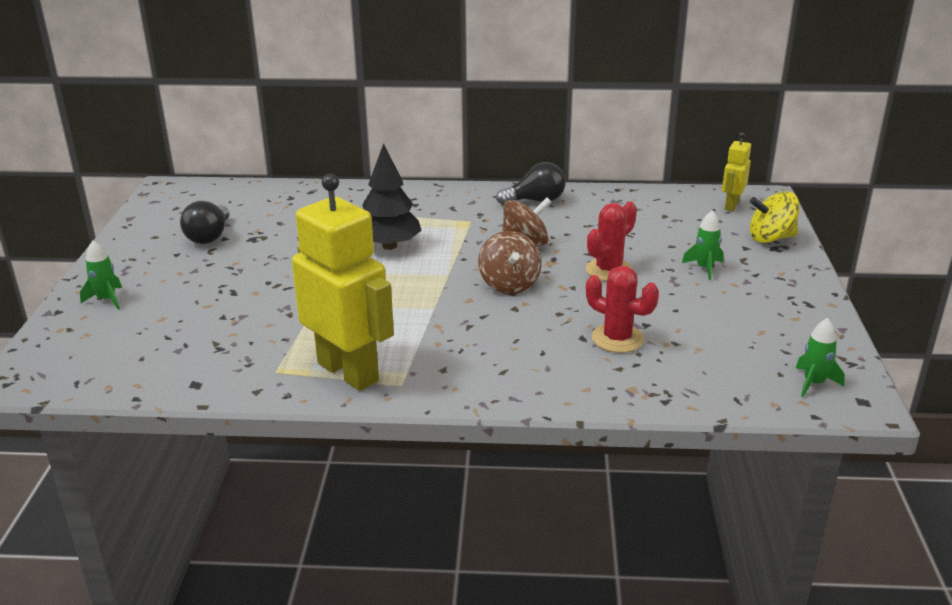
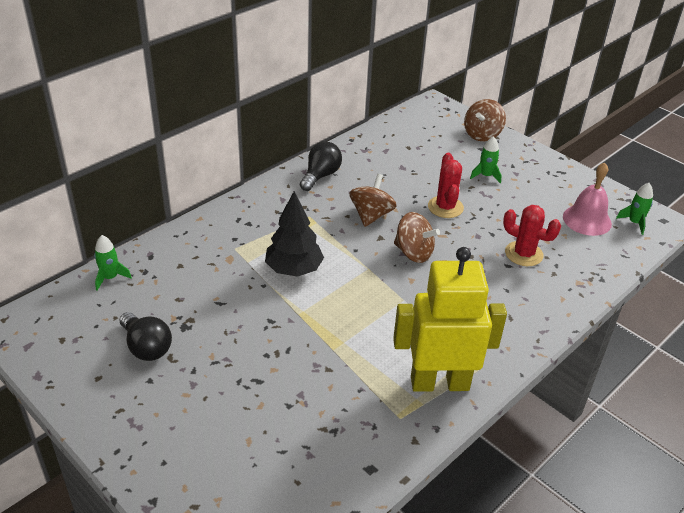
camera: 50 degrees left, 10 degrees up
green rocket [80,241,122,309] -> green rocket moved to [94,235,132,290]
red cactus [586,266,659,353] -> red cactus turned 45 degrees clockwise [503,205,561,266]
yellow robot [722,132,751,211] -> none
yellow spinning top [750,191,800,243] -> brown spinning top [464,99,506,141]
none -> pink bell [563,162,612,236]

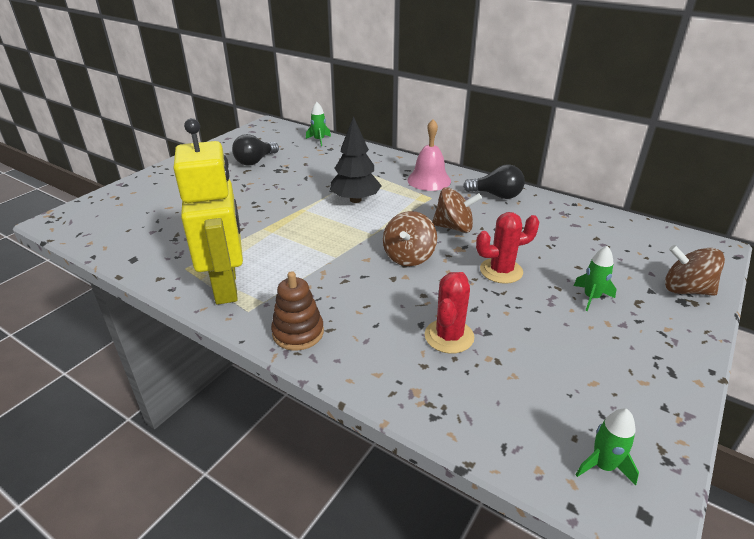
camera: 80 degrees right, 5 degrees down
pink bell [563,162,612,236] -> pink bell moved to [407,119,451,191]
none -> brown stacking toy [271,271,324,351]

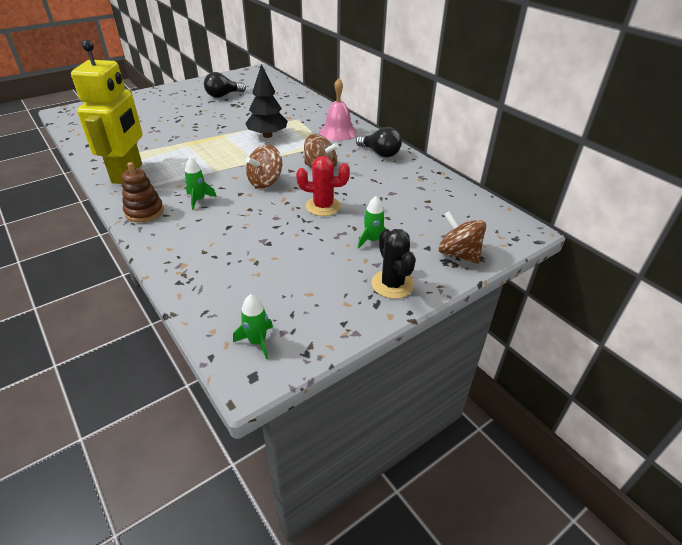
camera: 20 degrees right, 5 degrees up
green rocket [306,102,331,146] -> green rocket moved to [184,157,217,210]
red cactus [424,272,474,354] -> none
none -> black cactus [372,229,416,299]

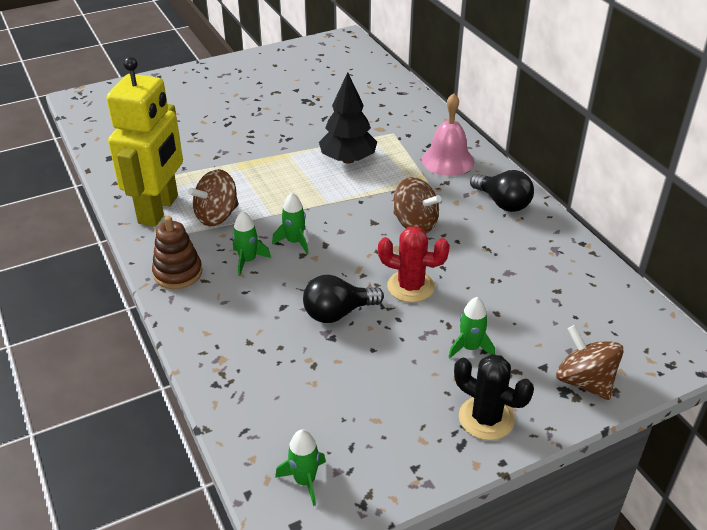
camera: 10 degrees right, 0 degrees up
black light bulb [204,72,246,98] -> black light bulb moved to [303,275,384,323]
brown spinning top [246,145,282,188] -> brown spinning top moved to [188,169,239,226]
black cactus [372,229,416,299] -> black cactus turned 45 degrees counterclockwise [454,354,534,440]
none -> green rocket [272,193,309,254]

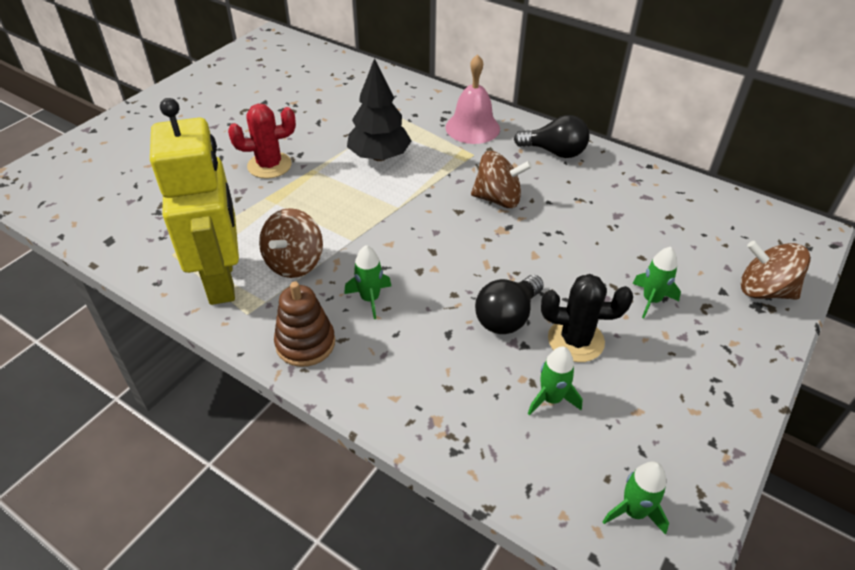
camera: 30 degrees left, 5 degrees up
green rocket [272,193,309,254] -> green rocket moved to [528,346,583,416]
red cactus [378,226,450,303] -> red cactus moved to [228,104,296,179]
black cactus [454,354,534,440] -> black cactus moved to [541,274,633,362]

